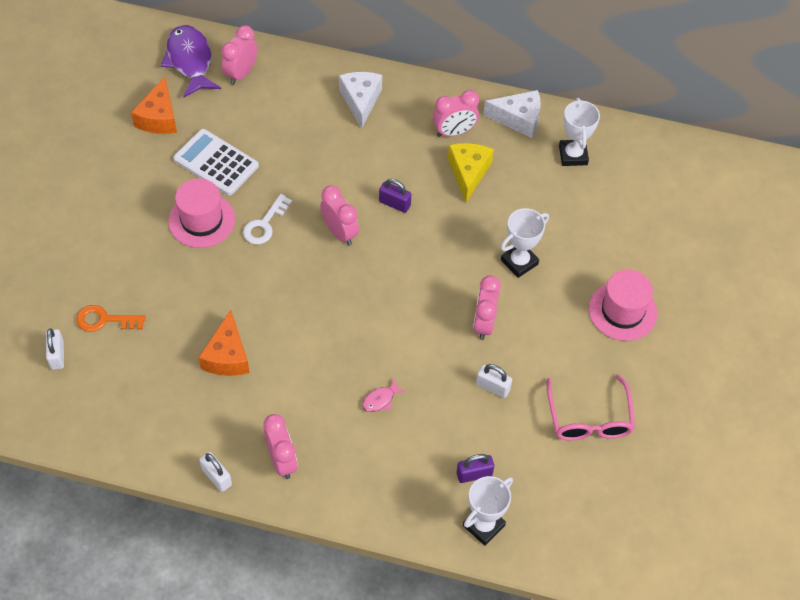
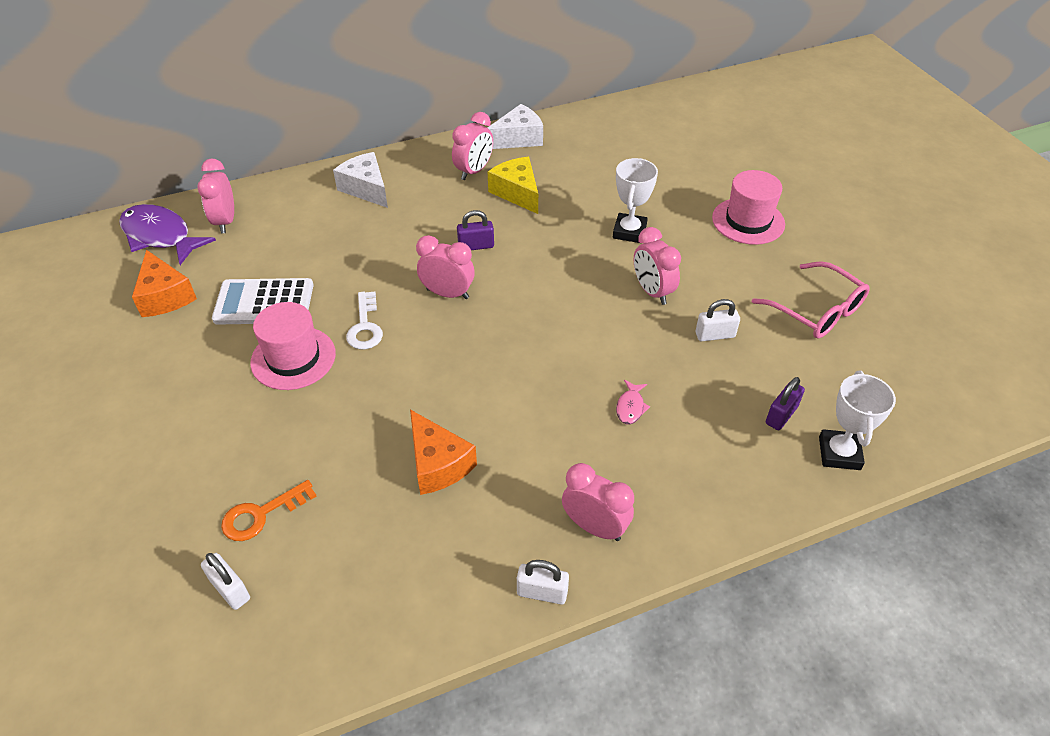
camera: 35 degrees left, 10 degrees down
white trophy [559,98,600,166] -> none

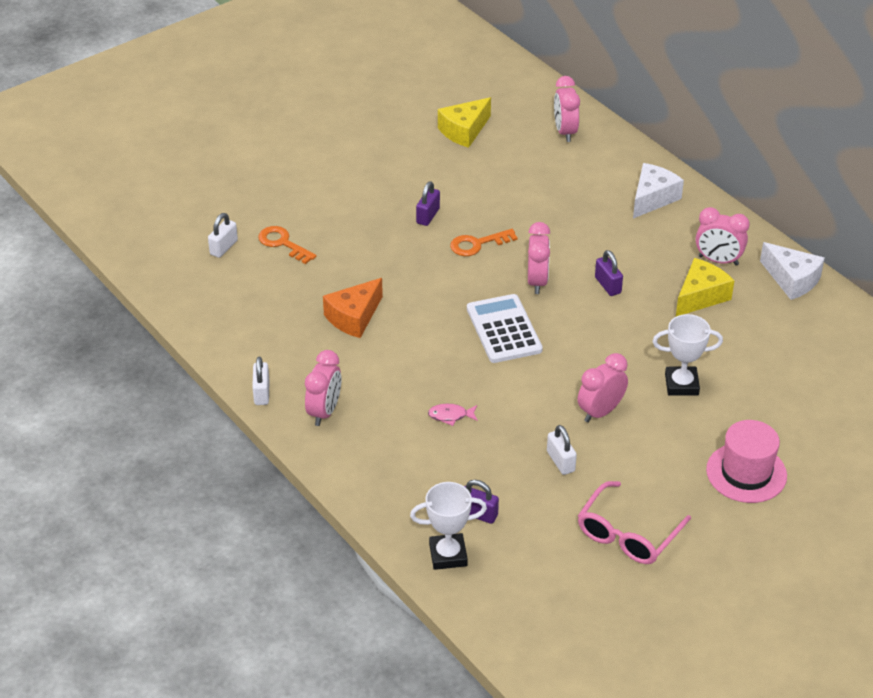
camera: 75 degrees right, 5 degrees down
purple fish [119,204,216,265] -> none
orange cheese [132,250,197,317] -> yellow cheese [438,97,491,148]
pink clock [197,158,234,234] -> pink clock turned 75 degrees counterclockwise [554,76,580,142]
white calculator [212,278,314,325] -> white calculator moved to [467,294,543,363]
pink hat [250,302,336,390] -> purple padlock [416,181,440,226]
white key [346,291,383,349] -> orange key [450,229,518,256]

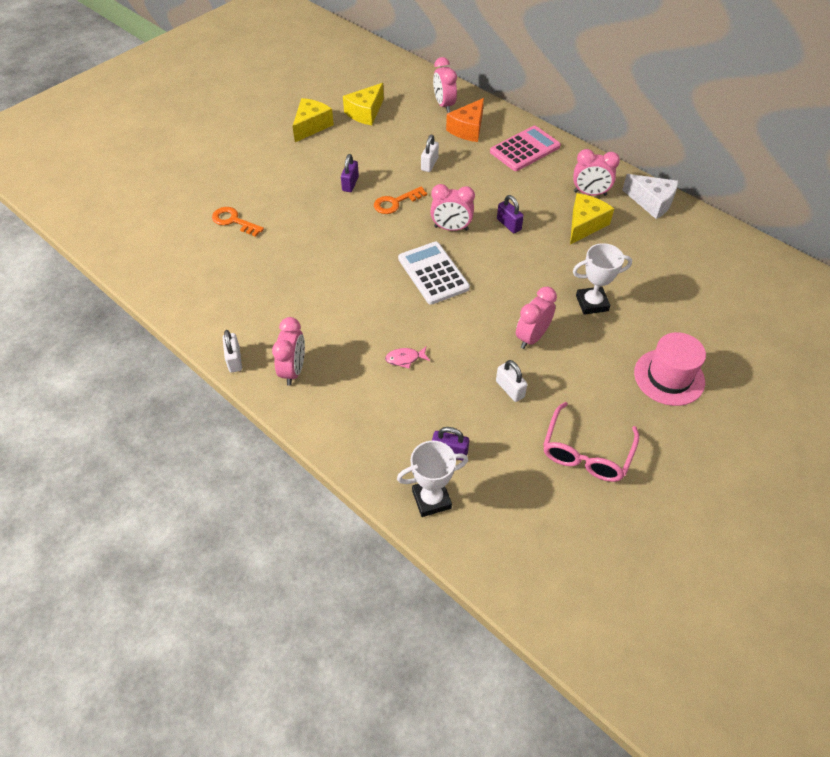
camera: 10 degrees left, 10 degrees up
white padlock [208,213,238,258] -> white padlock moved to [421,135,439,172]
orange cheese [323,278,383,338] -> orange cheese moved to [446,98,484,142]
pink clock [528,222,550,294] -> pink clock turned 105 degrees clockwise [430,184,475,231]
white cheese [633,163,684,219] -> pink calculator [490,126,561,171]
none -> yellow cheese [292,98,334,142]

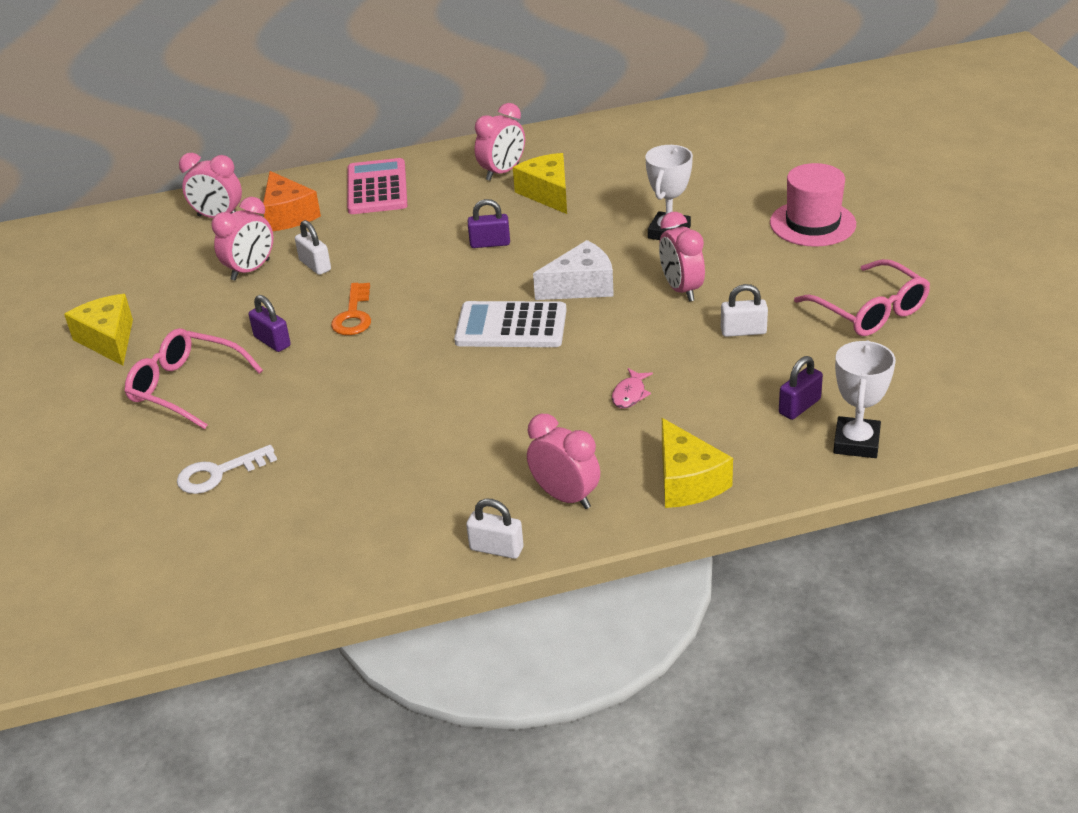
camera: 55 degrees left, 15 degrees down
orange key [212,207,264,237] -> white key [177,445,277,494]
yellow cheese [343,83,384,125] -> yellow cheese moved to [662,418,733,508]
pink clock [430,184,475,231] -> pink clock moved to [212,197,273,280]
white cheese [622,174,679,219] -> white cheese moved to [533,240,614,300]
none -> pink glasses [125,328,263,430]

